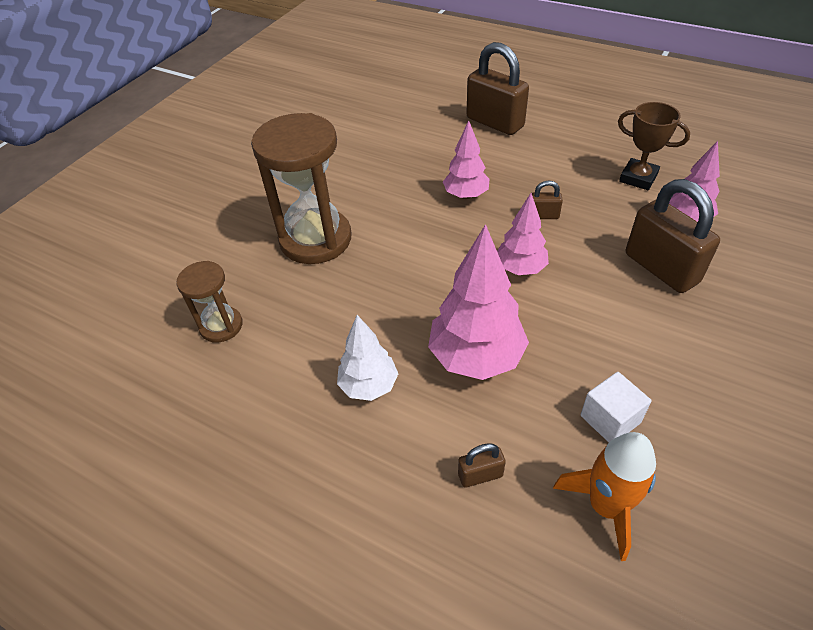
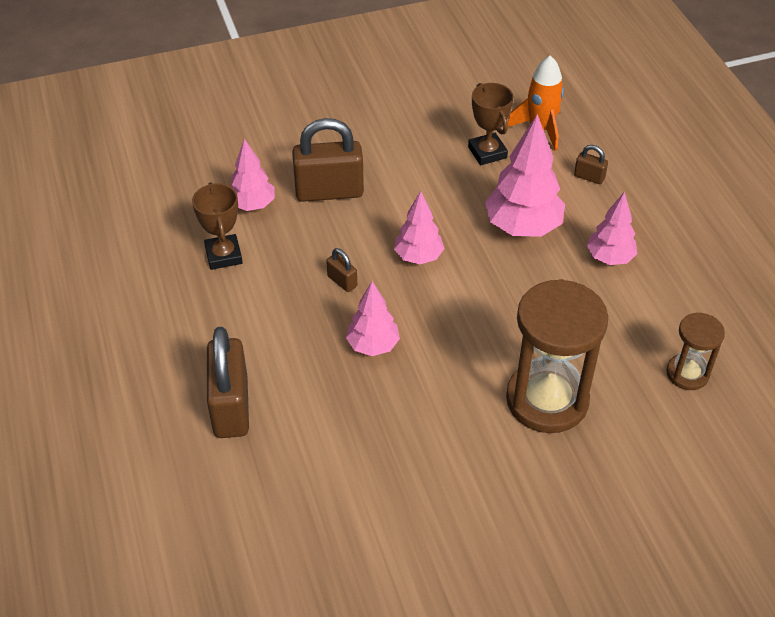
camera: 140 degrees left, 0 degrees up
white tree [337,315,398,401] -> pink tree [587,192,637,265]
white cube [581,372,652,442] -> brown trophy [468,83,513,165]
brown padlock [626,179,720,293] -> brown padlock turned 75 degrees clockwise [292,118,364,202]

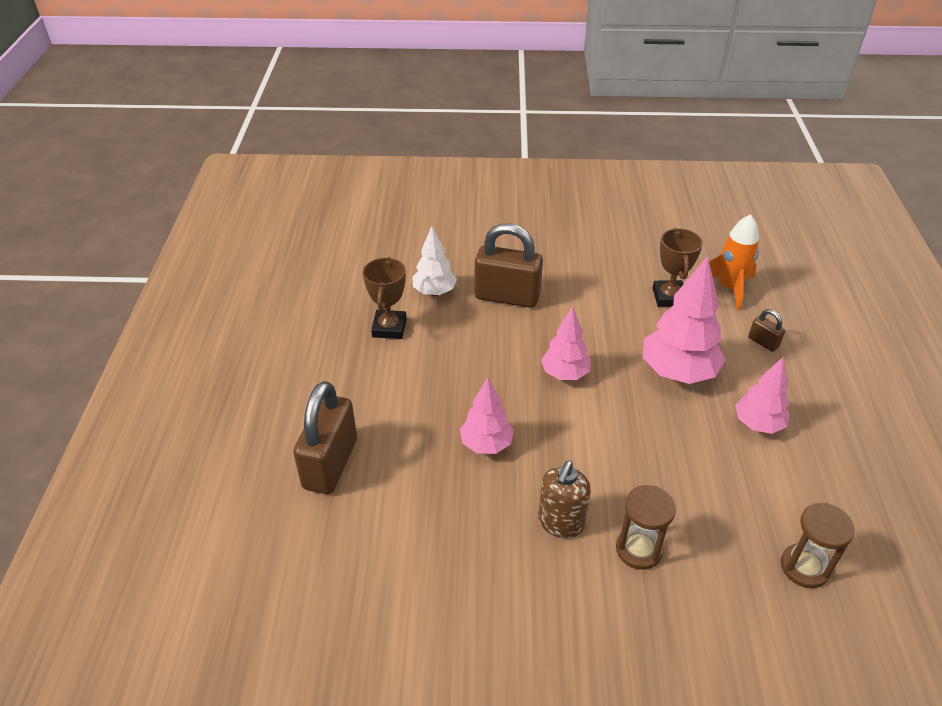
camera: 20 degrees right, 5 degrees down
pink tree [231,138,275,211] -> white tree [413,226,457,296]
brown padlock [326,248,357,292] -> none
brown hourglass [506,279,608,433] -> brown hourglass [616,485,676,570], size x0.53
none -> brown soap dispenser [538,461,591,538]

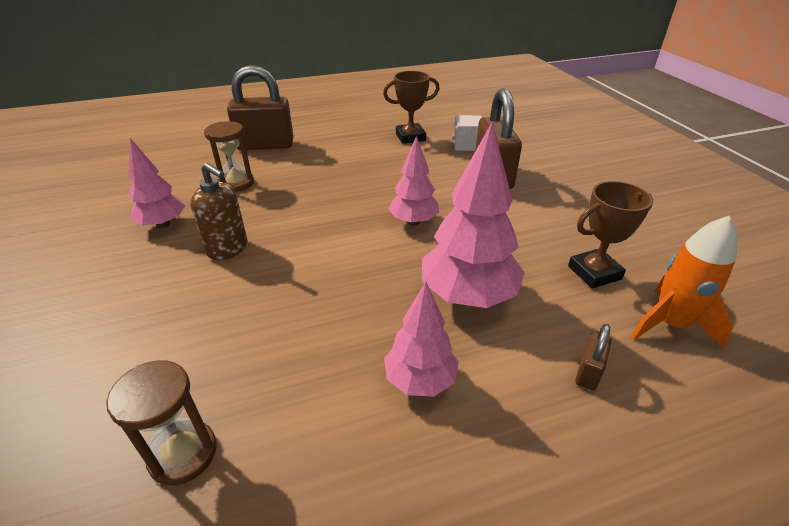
camera: 70 degrees right, 5 degrees down
white tree [413,226,457,296] -> white cube [453,115,482,151]
pink tree [460,377,514,454] -> pink tree moved to [129,138,185,228]
brown soap dispenser [538,461,591,538] -> brown soap dispenser turned 150 degrees counterclockwise [190,163,247,260]
brown hourglass [616,485,676,570] -> brown hourglass moved to [204,121,254,192]

